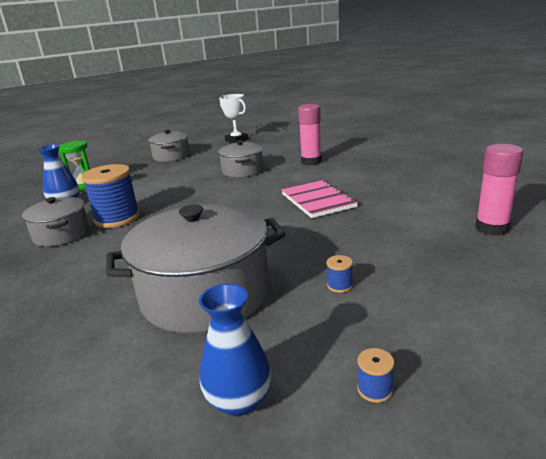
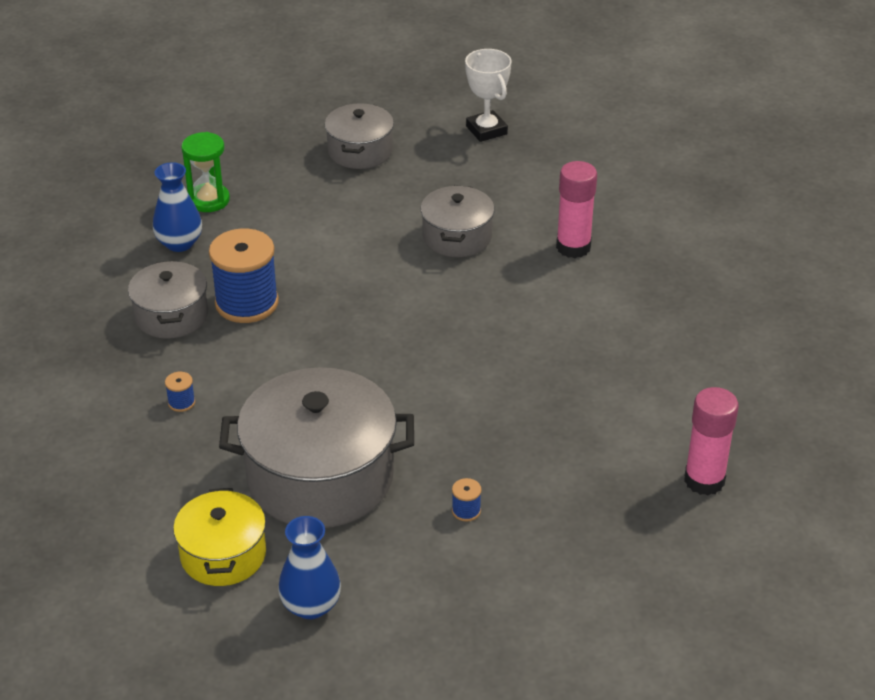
camera: 15 degrees right, 15 degrees up
pink notebook [282,180,358,218] -> none
blue spool [357,348,394,403] -> blue spool moved to [165,372,195,412]
none -> yellow pot [173,488,266,586]

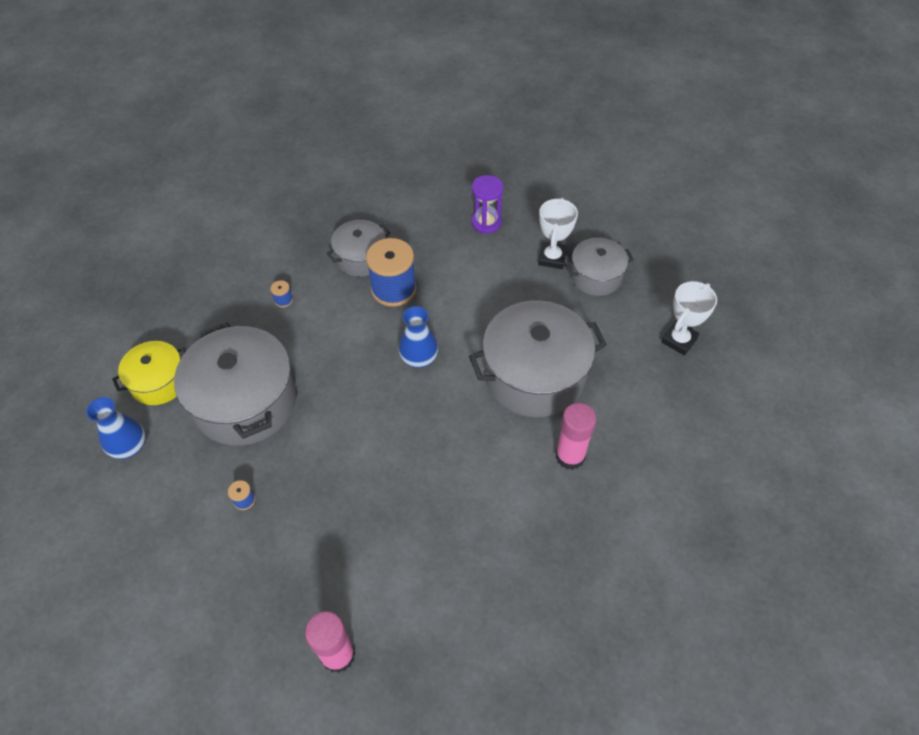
camera: 65 degrees right, 15 degrees up
blue vase [153,162,202,252] -> blue vase moved to [399,306,438,368]
green hourglass [181,132,230,212] -> purple hourglass [471,175,503,234]
grey pot [421,185,495,257] -> grey pot [469,300,607,417], size x1.79
none -> white trophy [538,198,578,269]

